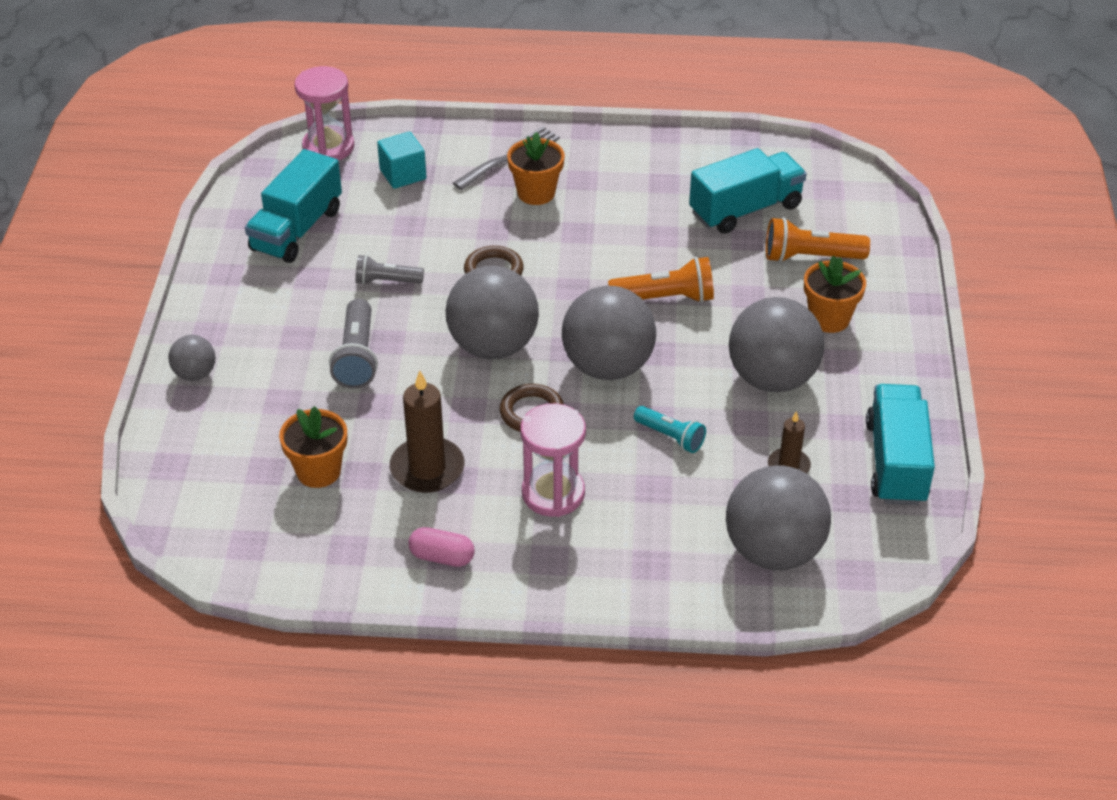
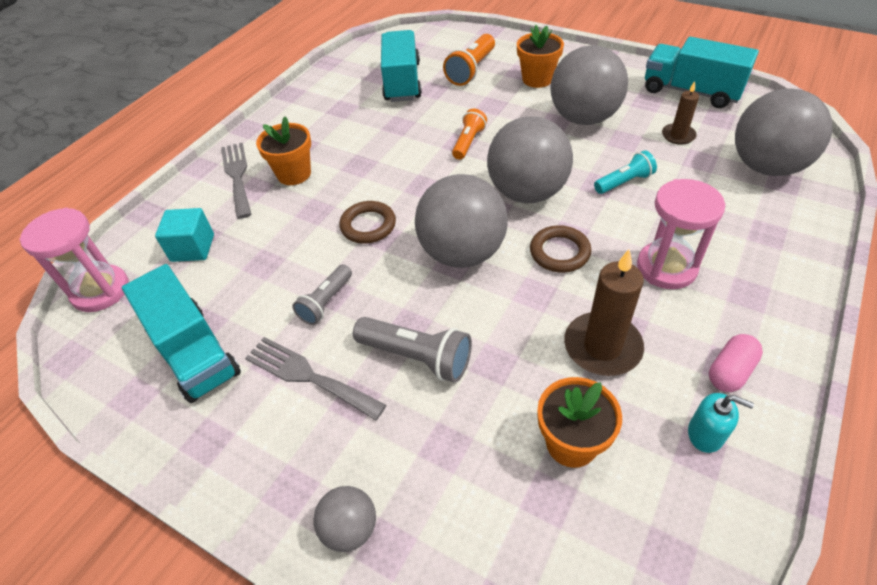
camera: 60 degrees left, 5 degrees up
orange flashlight [608,257,714,303] -> orange flashlight [452,109,487,160], size x0.66
none -> grey fork [245,337,386,421]
none -> turquoise soap dispenser [688,393,754,453]

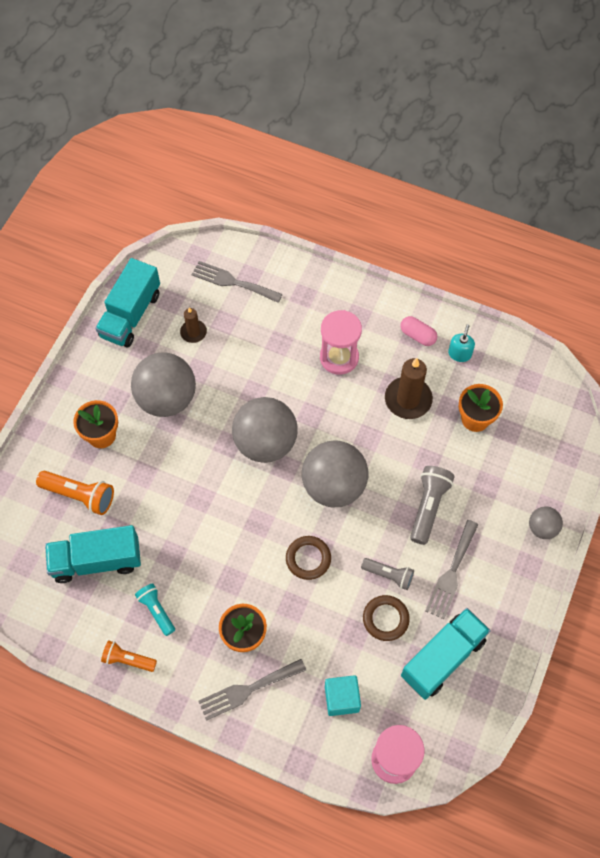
camera: 100 degrees left, 15 degrees up
orange flashlight [452,109,487,160] -> orange flashlight moved to [101,640,157,672]
brown ring [530,225,591,273] -> brown ring moved to [363,595,410,641]
turquoise flashlight [594,150,657,194] -> turquoise flashlight moved to [135,583,175,636]
grey ball [735,88,832,176] -> grey fork [191,261,283,303]

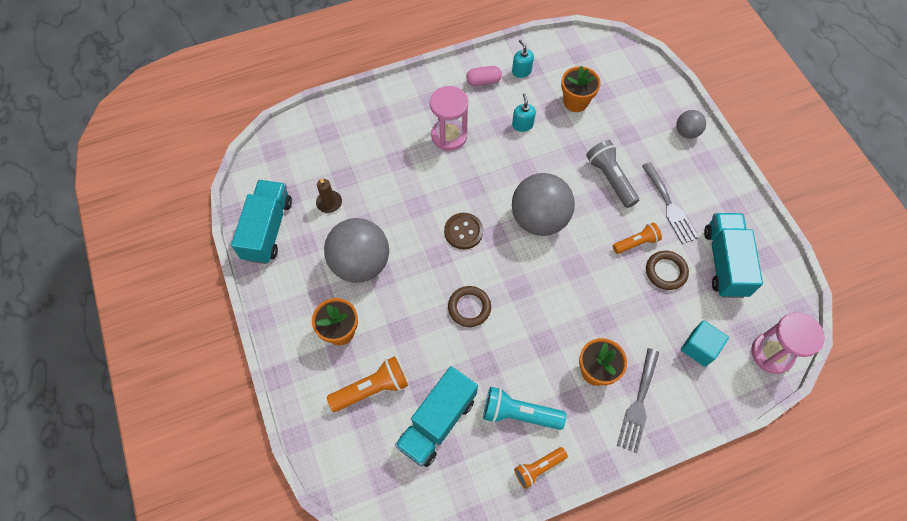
camera: 45 degrees left, 0 degrees up
turquoise truck [95,258,160,347] -> turquoise truck turned 150 degrees counterclockwise [231,180,292,264]
turquoise flashlight [135,583,175,636] -> turquoise flashlight [483,387,566,430], size x1.52
grey fork [191,261,283,303] -> none
grey ball [232,397,298,463] -> brown button [444,213,483,249]
brown ring [286,536,331,580] -> brown ring moved to [448,286,491,327]
grey flashlight [361,558,414,590] -> orange flashlight [613,223,662,254]
brown candle [385,358,433,419] -> turquoise soap dispenser [512,93,536,132]

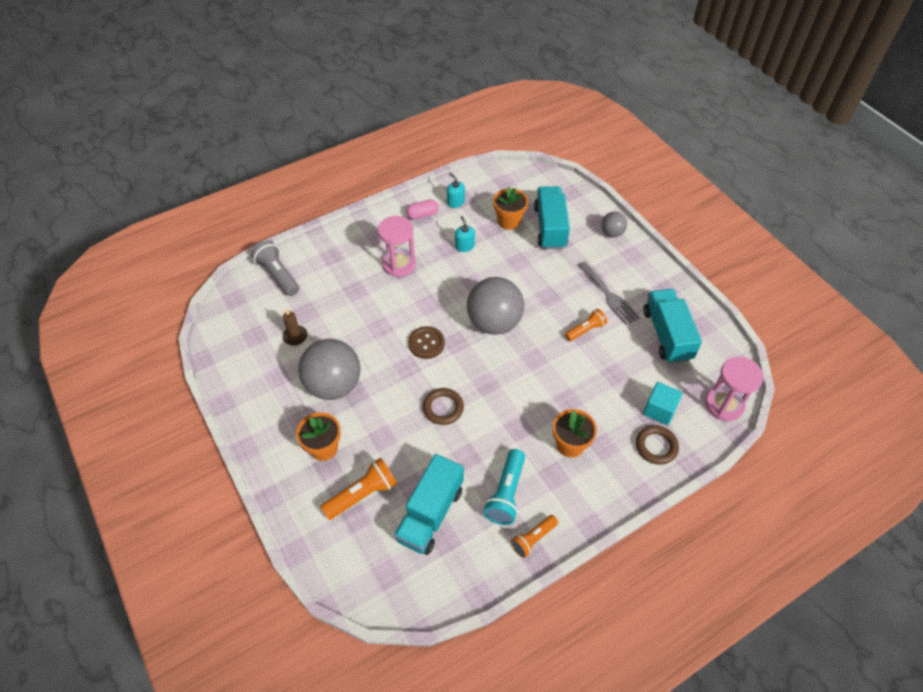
camera: 10 degrees left, 10 degrees down
turquoise truck [231,180,292,264] -> turquoise truck moved to [534,186,570,249]
turquoise flashlight [483,387,566,430] -> turquoise flashlight turned 75 degrees counterclockwise [483,449,525,525]
grey flashlight [586,140,639,208] -> grey flashlight moved to [251,240,299,296]
grey fork [617,348,659,453] -> none
brown ring [646,251,689,290] -> brown ring moved to [636,425,679,465]

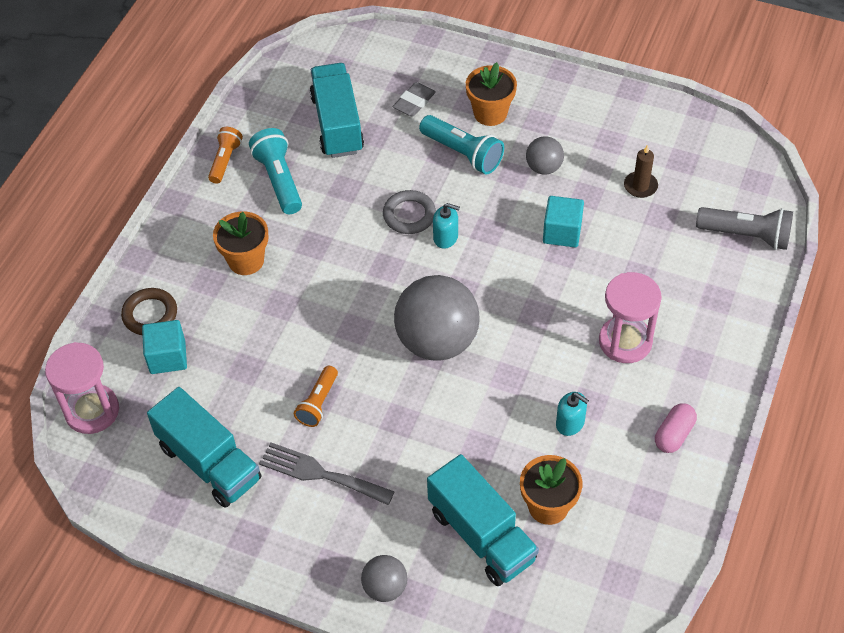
camera: 145 degrees right, 0 degrees up
grey ball [298,339,360,400] -> grey ball [526,136,564,175], size x0.49
orange flashlight [320,458,397,520] -> grey eraser [393,82,436,117]
brown button [408,326,445,359] -> none
brown ring [423,388,464,425] -> grey ring [383,190,436,234]
turquoise soap dispenser [447,173,465,208] -> turquoise soap dispenser moved to [433,203,460,249]
none -> turquoise flashlight [419,115,504,174]
none -> turquoise cube [543,196,584,247]

